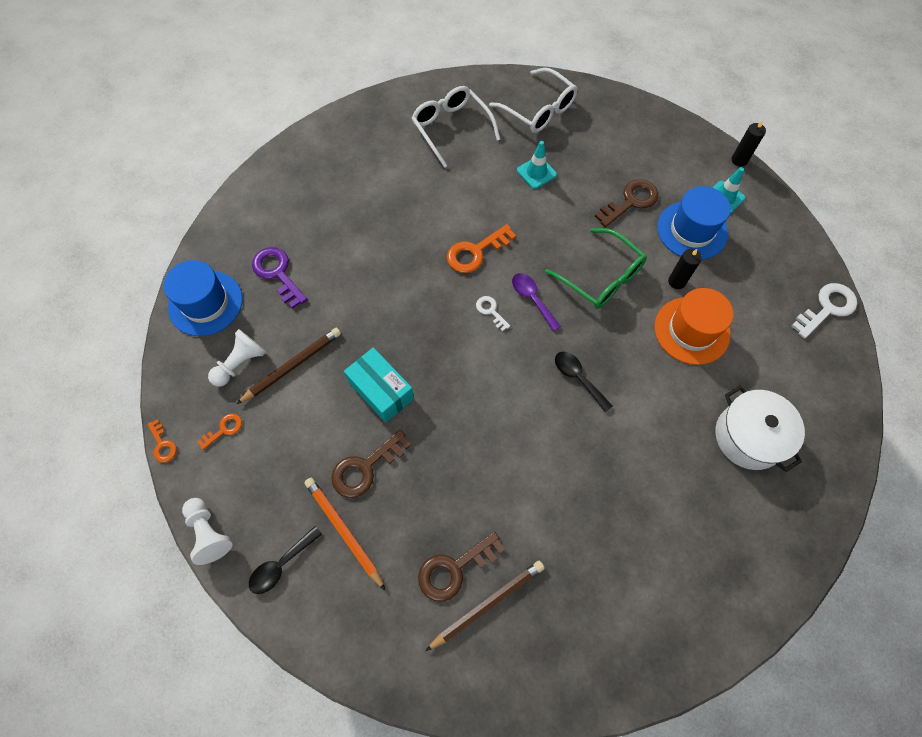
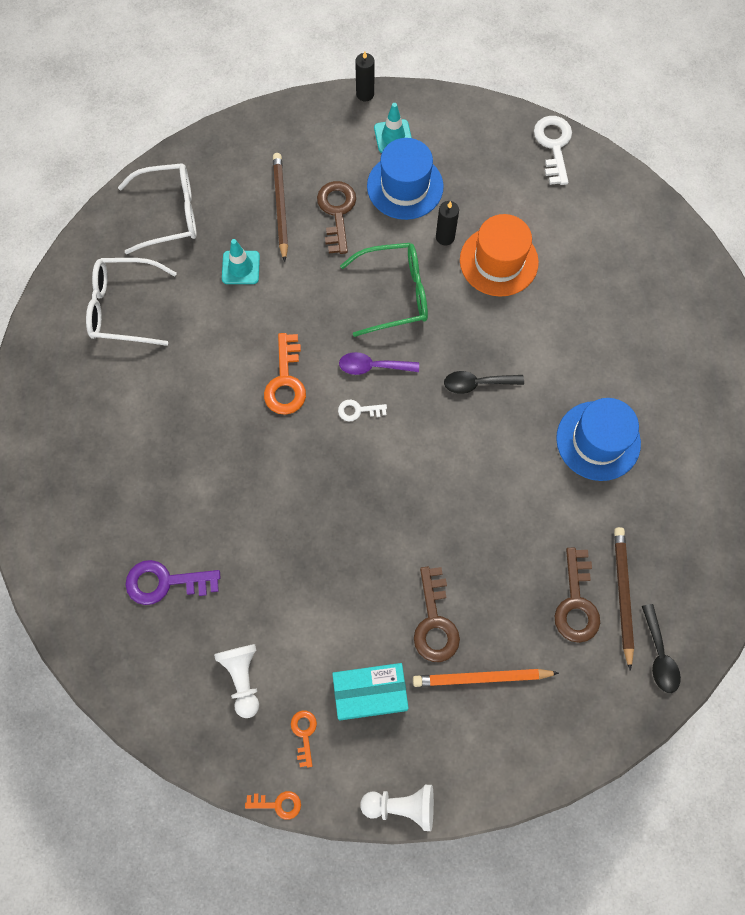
camera: 55 degrees left, 5 degrees up
blue hat [164,260,243,336] -> blue hat moved to [556,398,641,481]
brown pencil [237,328,341,404] -> brown pencil moved to [273,153,288,262]
black spoon [249,526,322,594] -> black spoon moved to [642,604,681,693]
turquoise box [344,348,414,423] -> turquoise box moved to [332,663,409,721]
white pot [716,385,805,472] -> none

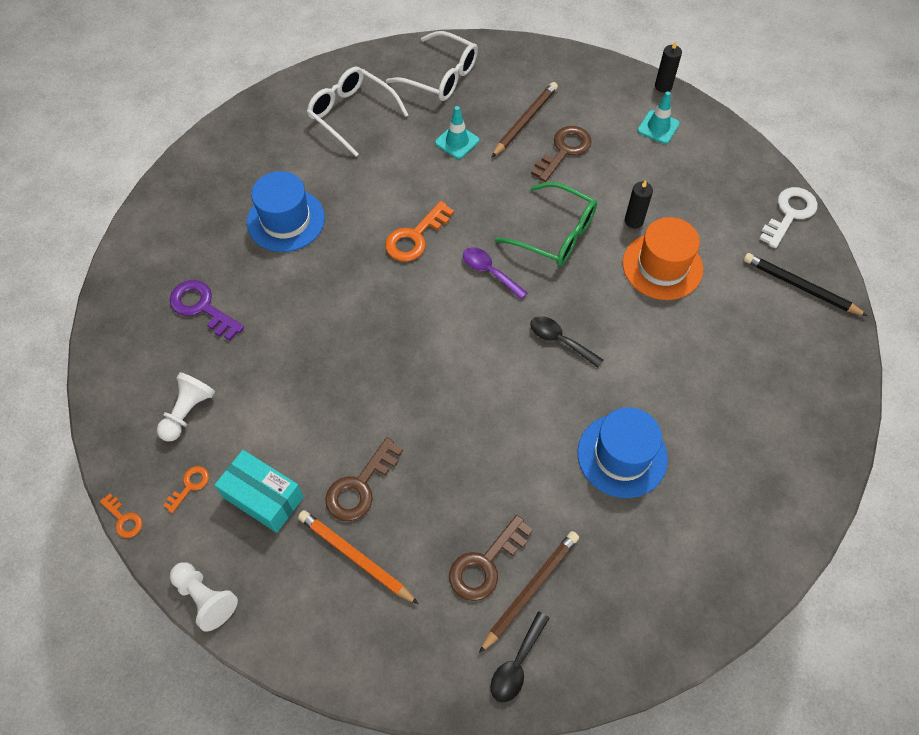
camera: 40 degrees right, 10 degrees down
white key [338,399,387,421] -> none
blue hat [367,138,444,220] -> blue hat moved to [247,171,325,252]
none -> black pencil [744,253,868,316]

